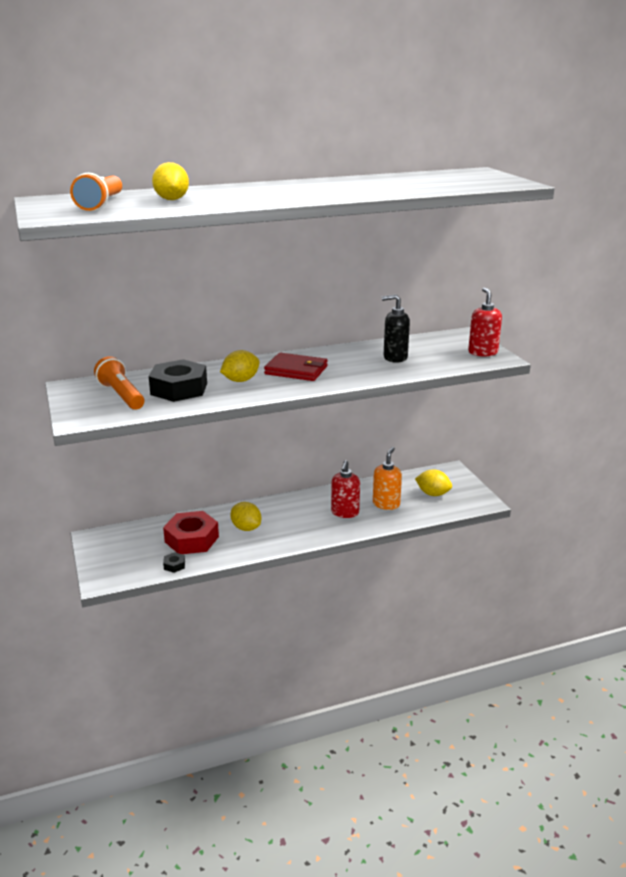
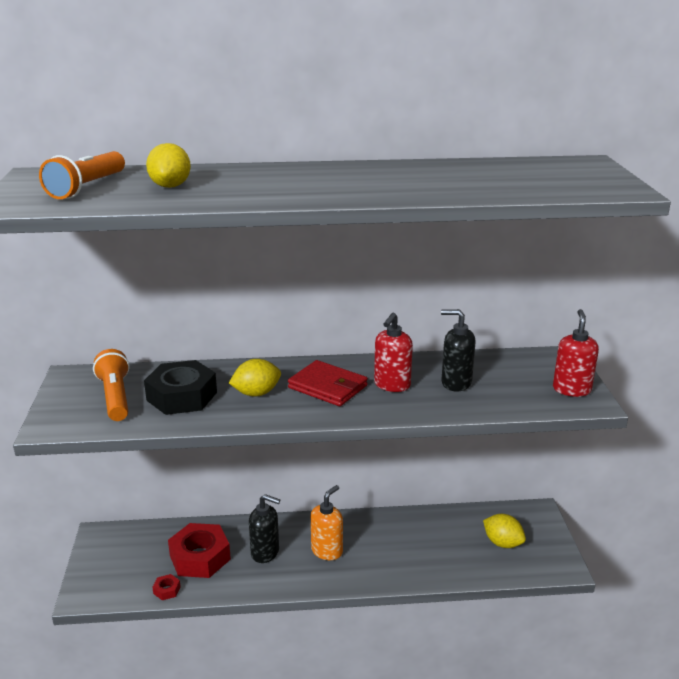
camera: 15 degrees right, 0 degrees up
black nut [163,552,185,573] -> red nut [152,574,181,600]
yellow lemon [230,502,261,531] -> black soap dispenser [249,494,280,563]
red soap dispenser [331,460,360,518] -> red soap dispenser moved to [374,313,413,392]
orange soap dispenser [373,447,402,510] -> orange soap dispenser moved to [311,485,343,560]

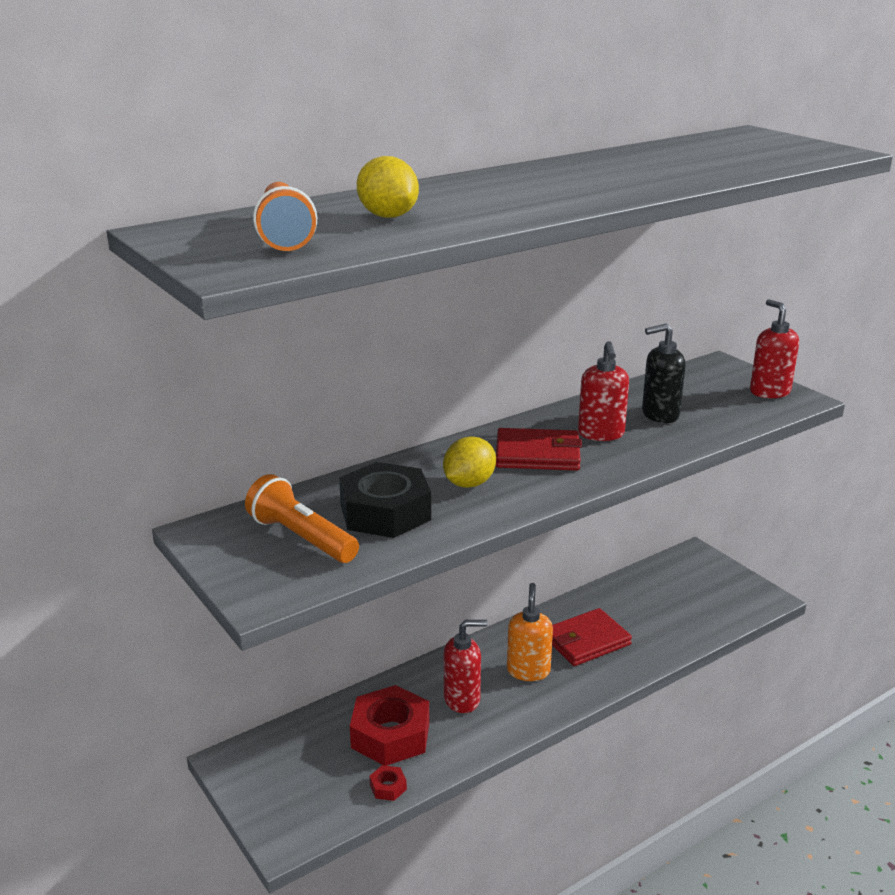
camera: 30 degrees left, 0 degrees up
black soap dispenser [249,494,280,563] -> red soap dispenser [444,620,487,713]
yellow lemon [483,514,526,548] -> none
none -> red wallet [552,608,632,666]

